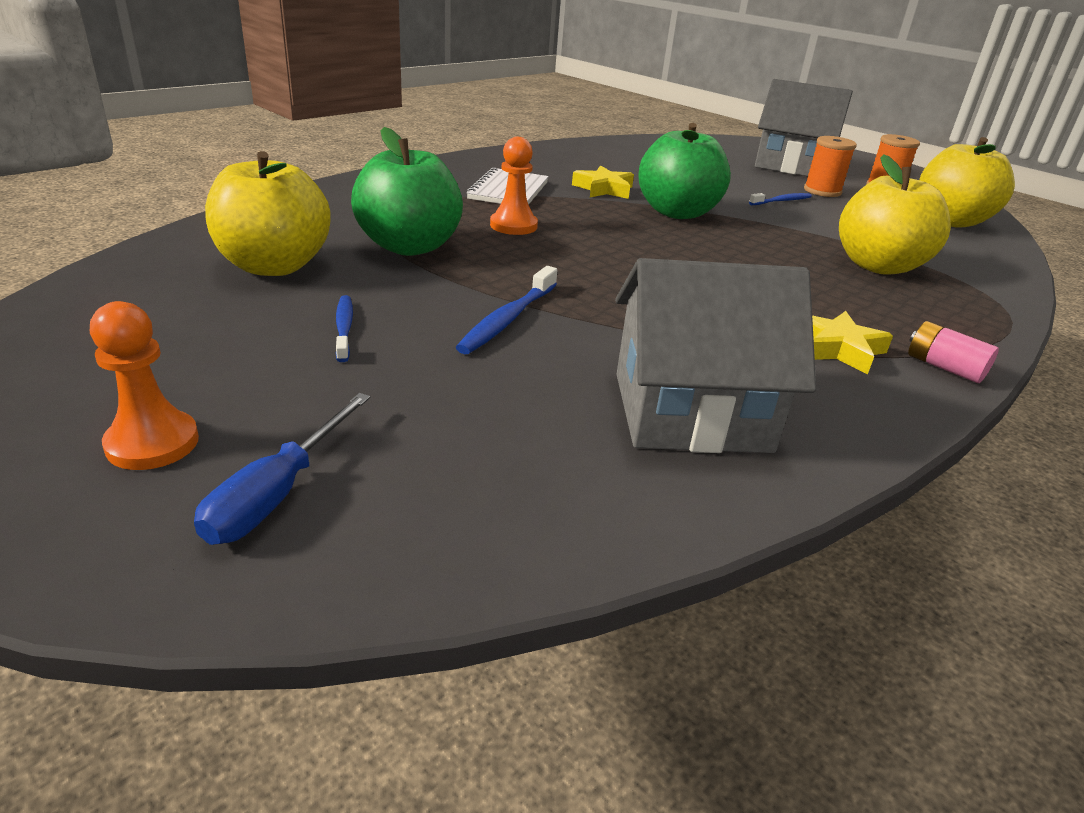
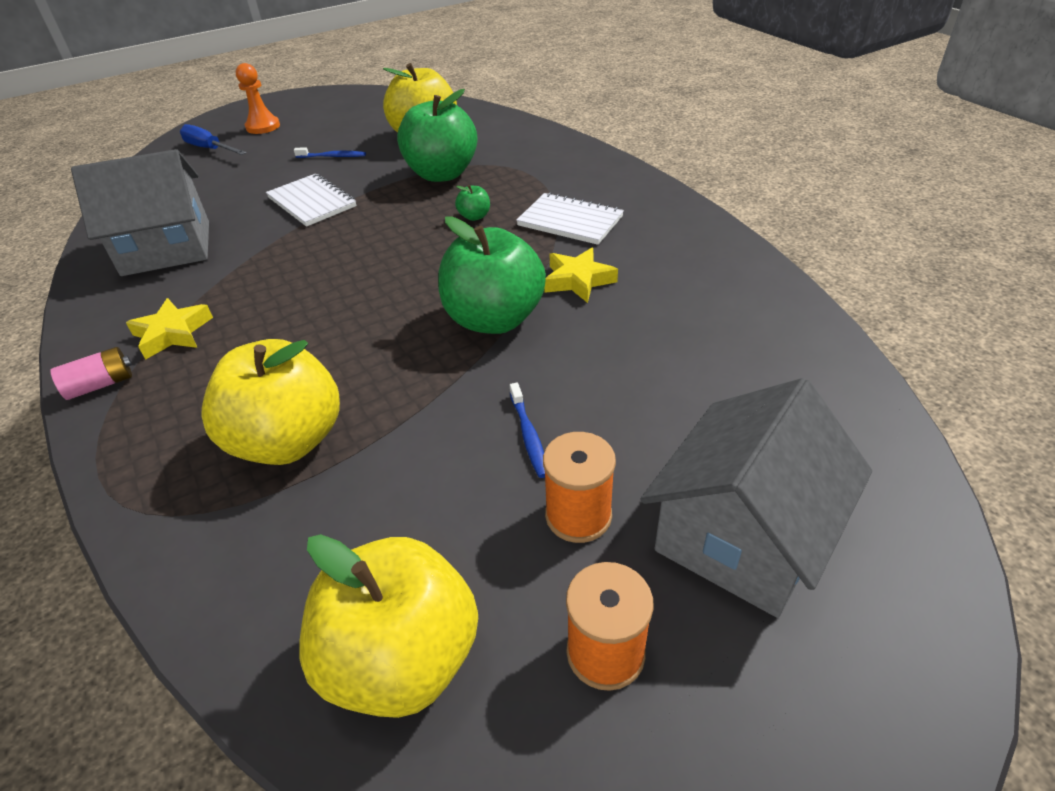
camera: 110 degrees right, 10 degrees up
blue toothbrush [456,266,557,354] -> white notebook [266,174,357,227]
orange pawn [490,137,538,235] -> green apple [455,185,490,221]
grey house [615,258,816,453] -> grey house turned 60 degrees clockwise [71,149,209,276]

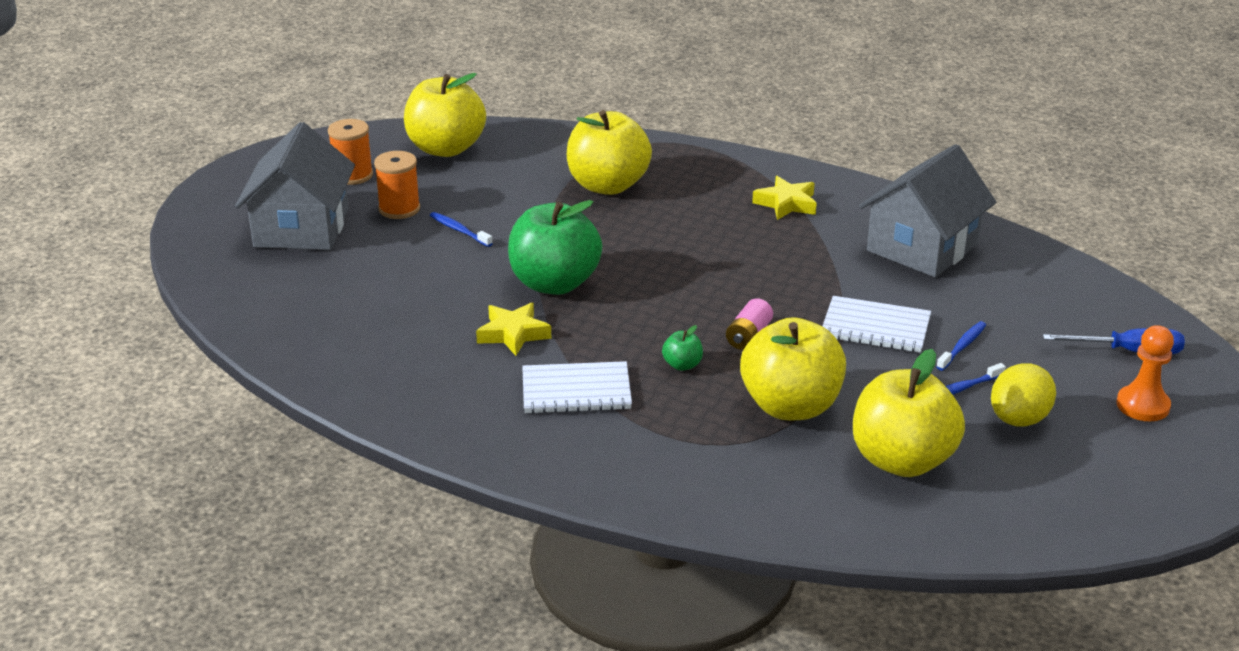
camera: 145 degrees right, 10 degrees down
pink battery [50,347,132,400] -> pink battery moved to [726,298,773,350]
green apple [397,89,477,182] -> yellow apple [740,317,846,420]
none -> blue toothbrush [936,321,986,371]
none -> yellow lemon [991,364,1056,427]

